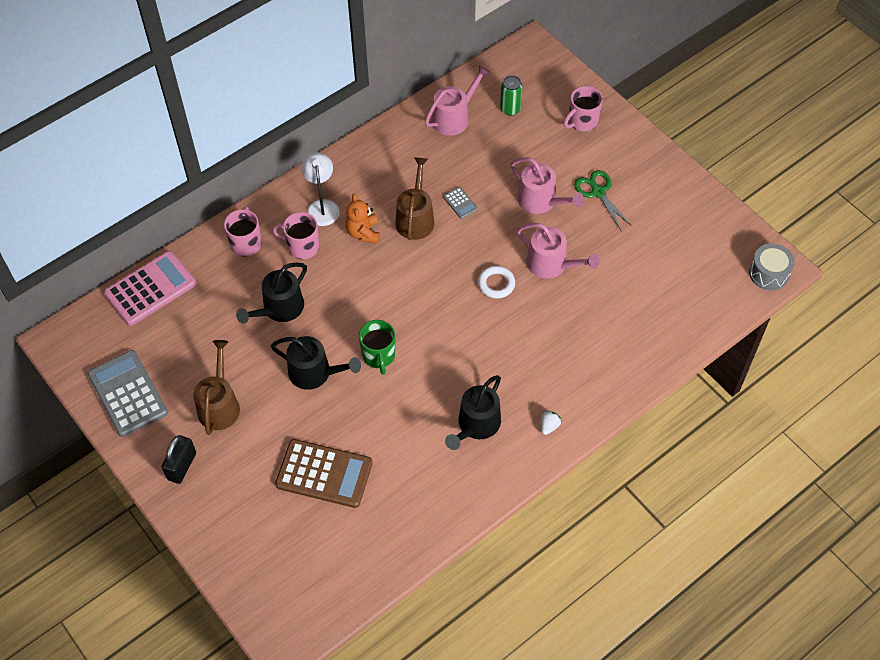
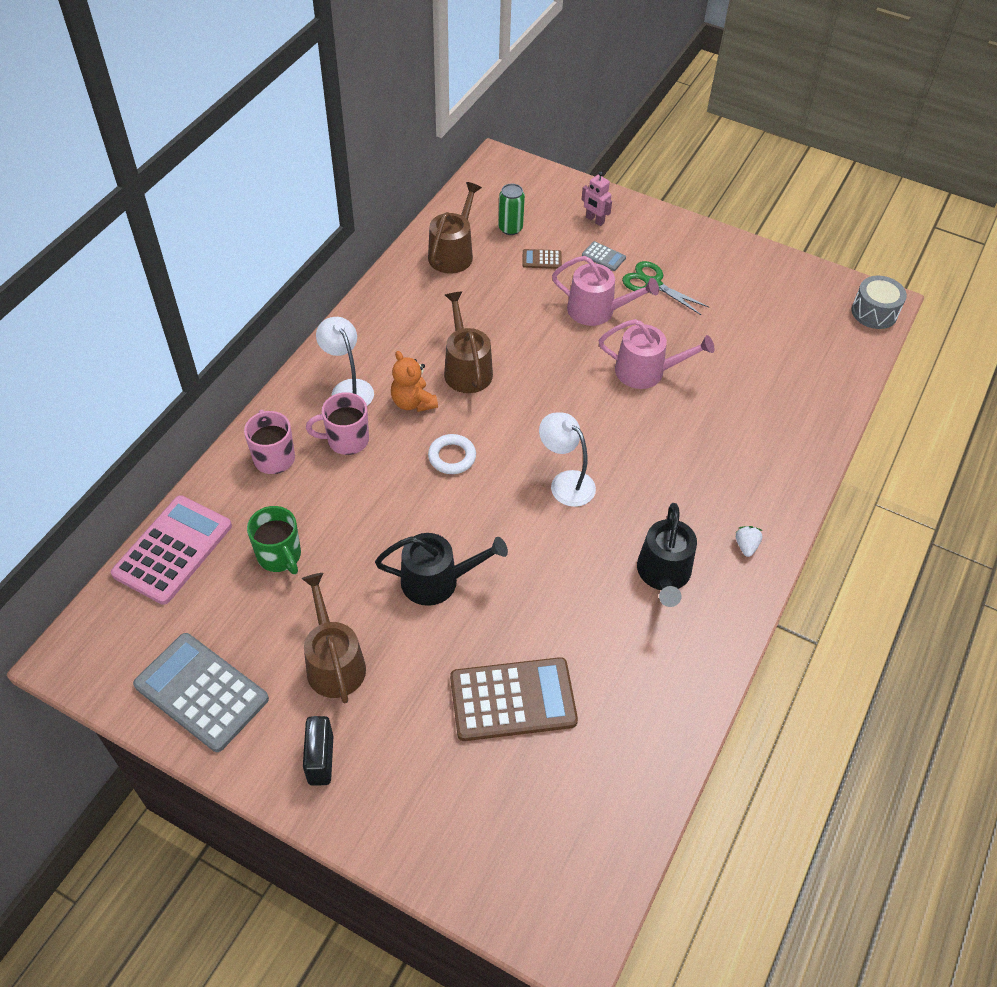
camera: 25 degrees left, 5 degrees down
black watering can [236,263,307,324] -> none
green mug [359,320,395,375] -> green mug moved to [247,506,301,574]
pink watering can [425,65,490,136] -> brown watering can [428,182,482,274]
grey calculator [443,187,478,219] -> grey calculator moved to [582,241,626,271]
white ring [478,266,515,299] -> white ring moved to [428,434,476,474]
pink mug [564,86,603,132] -> pink robot [581,172,612,226]
none -> brown calculator [522,249,562,269]
none -> white lamp [539,412,596,507]

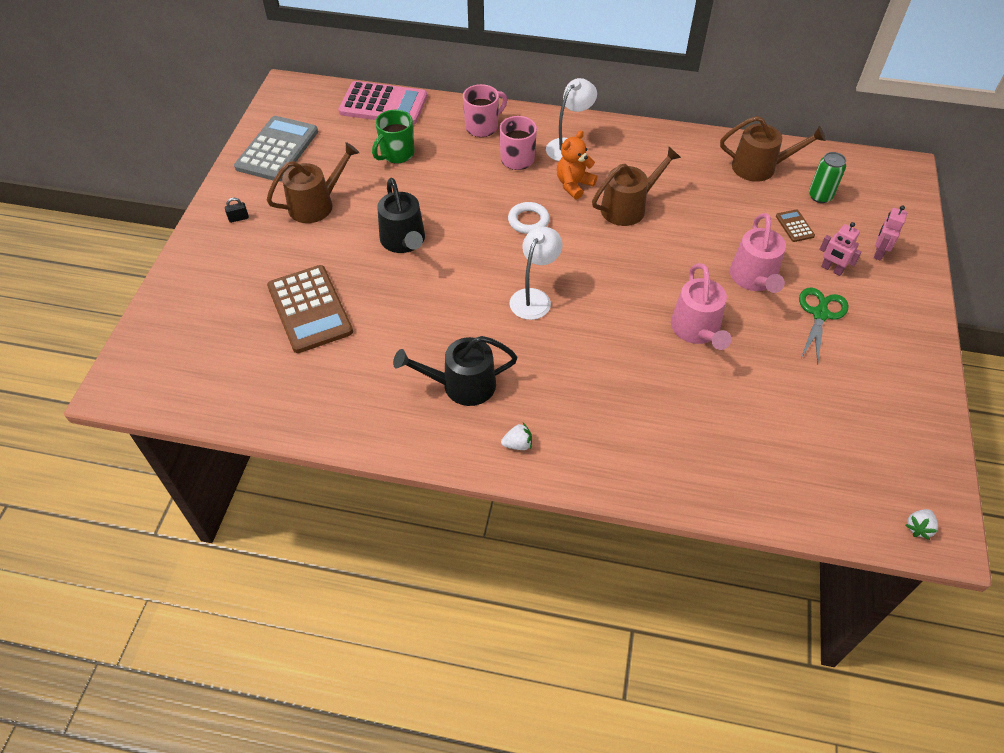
camera: 75 degrees right, 0 degrees up
black padlock [303,716,333,786] -> black padlock [225,198,249,223], size x0.50
grey calculator [582,241,626,271] -> pink robot [819,222,862,276]
grey drum [852,276,907,329] -> white strawberry [906,509,938,540]

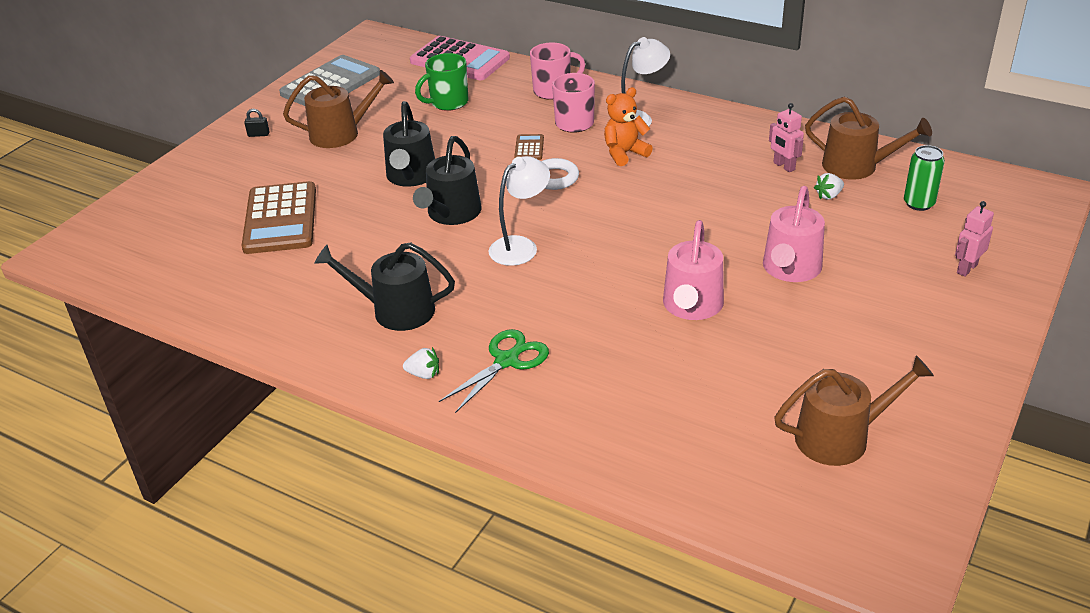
camera: 20 degrees right, 15 degrees down
brown watering can [592,147,681,226] -> brown watering can moved to [774,355,934,466]
brown calculator [776,209,815,242] -> brown calculator moved to [514,134,544,160]
green scissors [799,288,849,365] -> green scissors moved to [439,329,549,413]
pink robot [819,222,862,276] -> pink robot moved to [769,103,804,172]
white strawberry [906,509,938,540] -> white strawberry moved to [814,173,844,199]
none -> black watering can [413,136,481,225]

